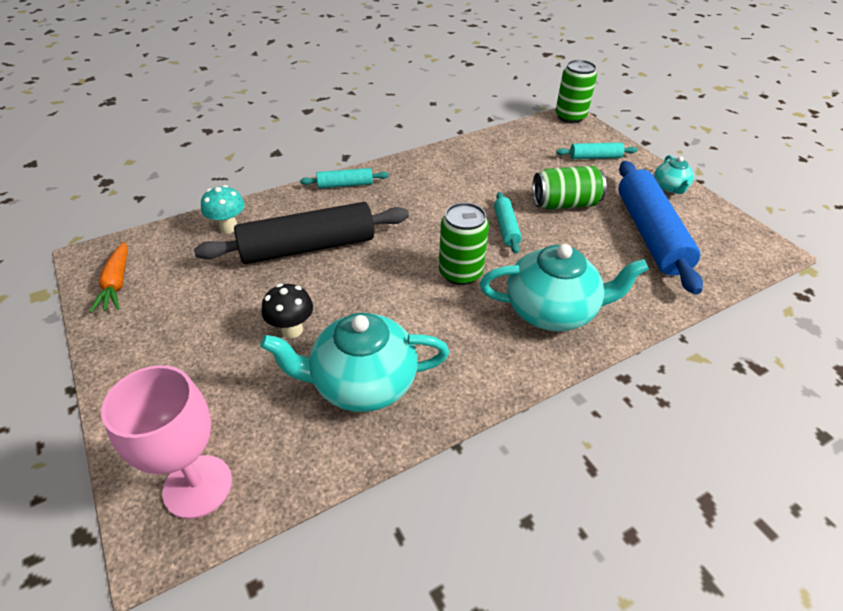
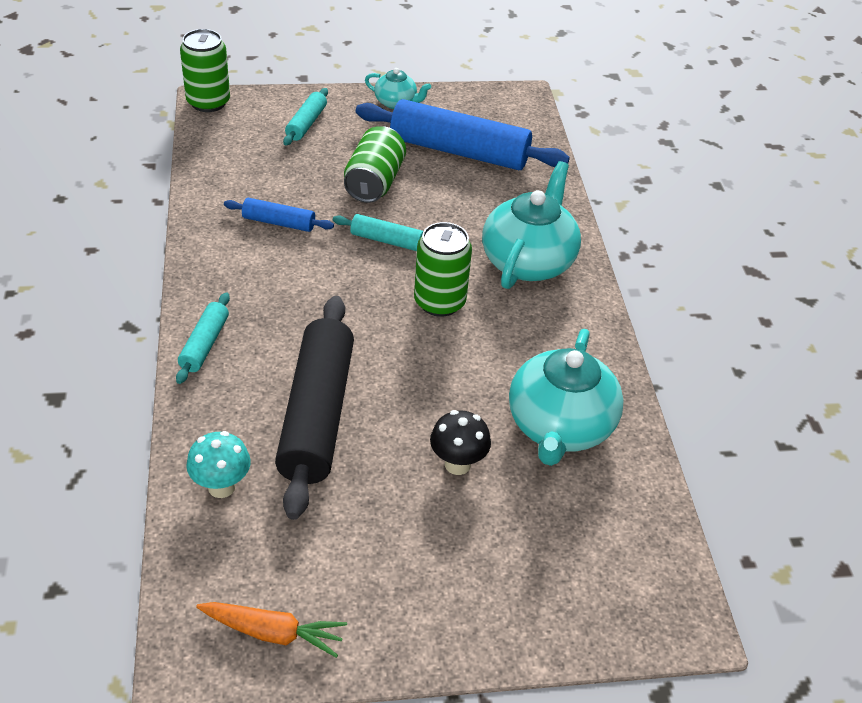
camera: 70 degrees left, 0 degrees up
pink goblet [101,365,232,519] -> none
none -> blue rolling pin [224,198,334,232]

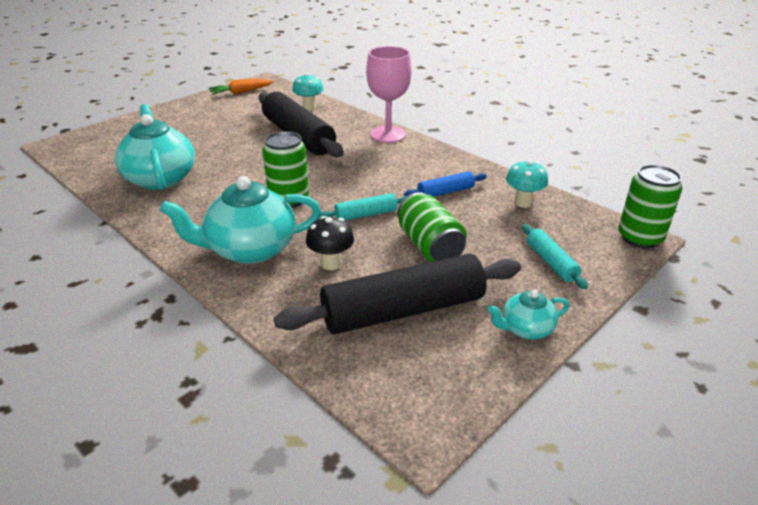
camera: 145 degrees right, 10 degrees down
turquoise rolling pin [176,292,230,384] -> pink goblet [366,46,412,143]
blue rolling pin [356,99,570,170] -> black rolling pin [274,254,521,334]
black mushroom [430,410,491,475] -> black mushroom moved to [306,216,354,270]
turquoise teapot [482,161,581,289] -> turquoise teapot turned 90 degrees clockwise [160,176,321,264]
none -> turquoise mushroom [506,160,548,208]

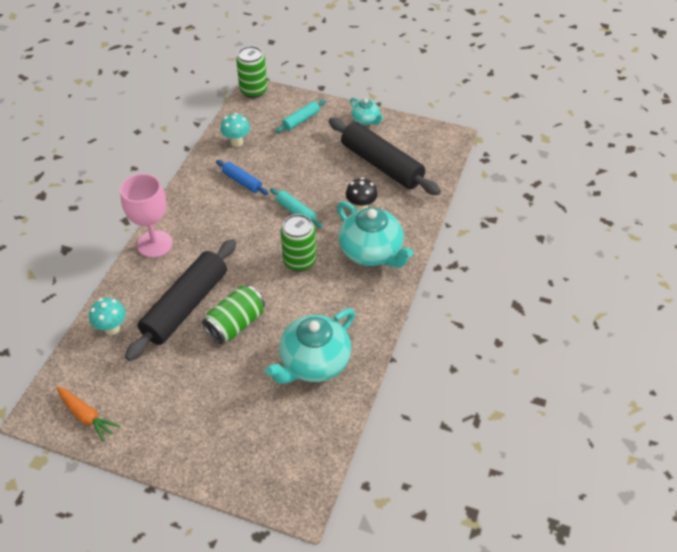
camera: 115 degrees left, 15 degrees up
green can [398,192,466,262] -> green can moved to [202,285,265,344]

